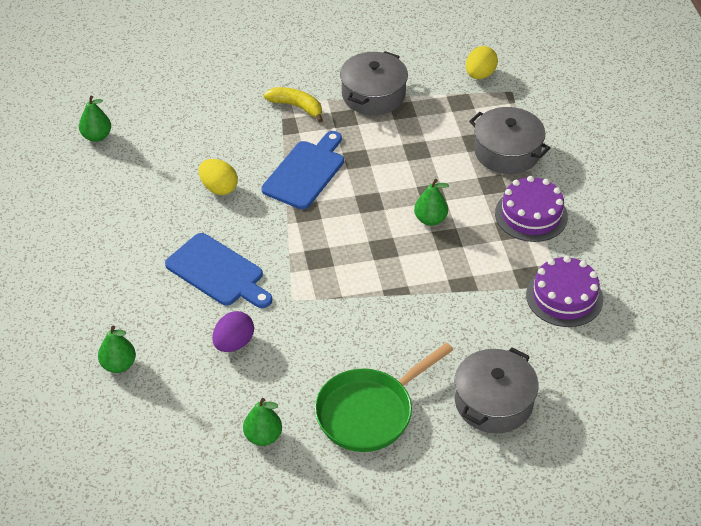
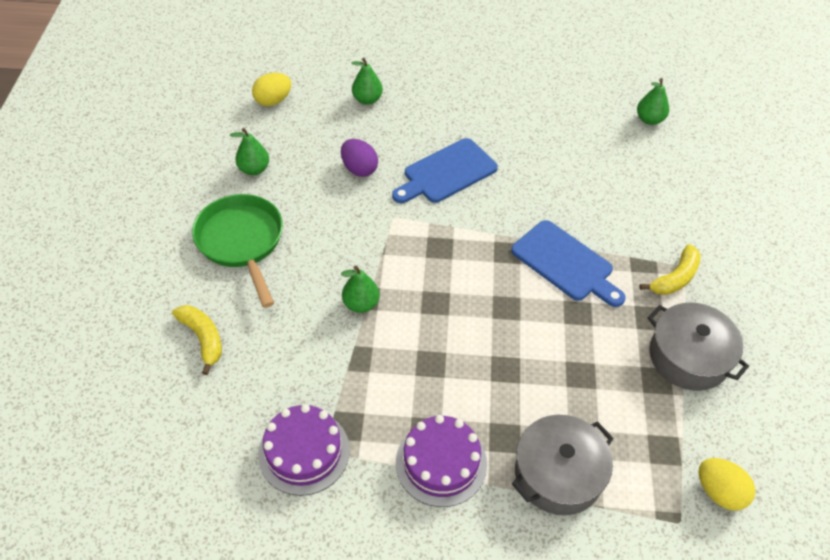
camera: 105 degrees right, 5 degrees up
yellow egg [199,159,238,195] -> yellow egg moved to [252,73,291,106]
green pear [414,179,449,226] -> green pear moved to [341,266,380,313]
grey pot [454,348,539,433] -> yellow banana [172,305,222,375]

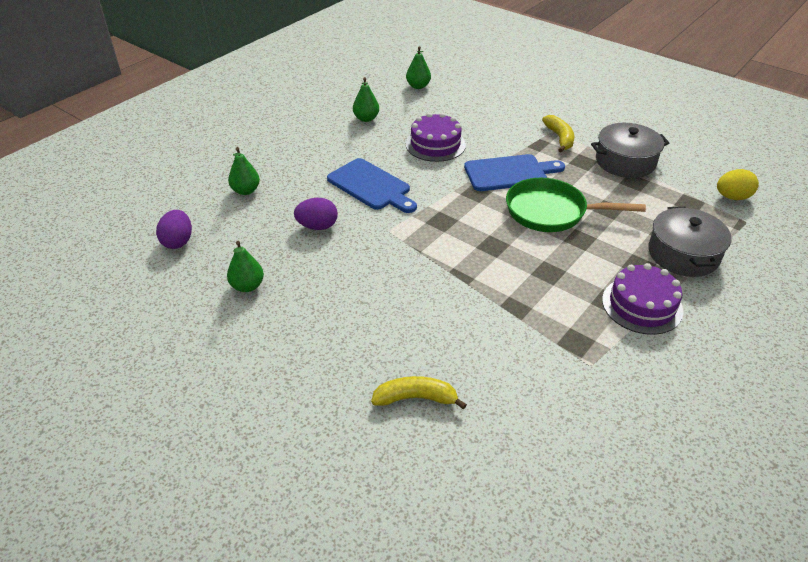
camera: 55 degrees left, 10 degrees down
green pan [192,194,283,308] -> green pan moved to [506,178,646,232]
yellow egg [252,73,291,106] -> purple egg [156,210,192,249]
purple cake [258,404,350,496] -> purple cake moved to [406,113,466,162]
green pear [341,266,380,313] -> green pear moved to [353,77,379,122]
blue cutting board [392,138,498,203] -> blue cutting board turned 45 degrees counterclockwise [327,158,417,213]

